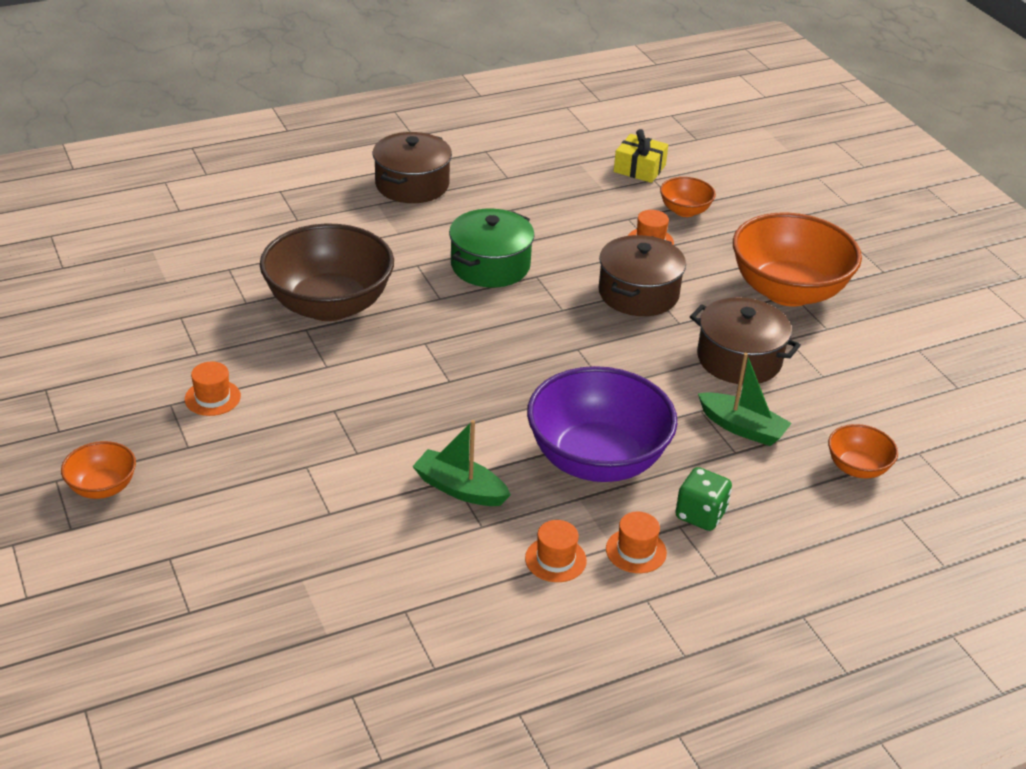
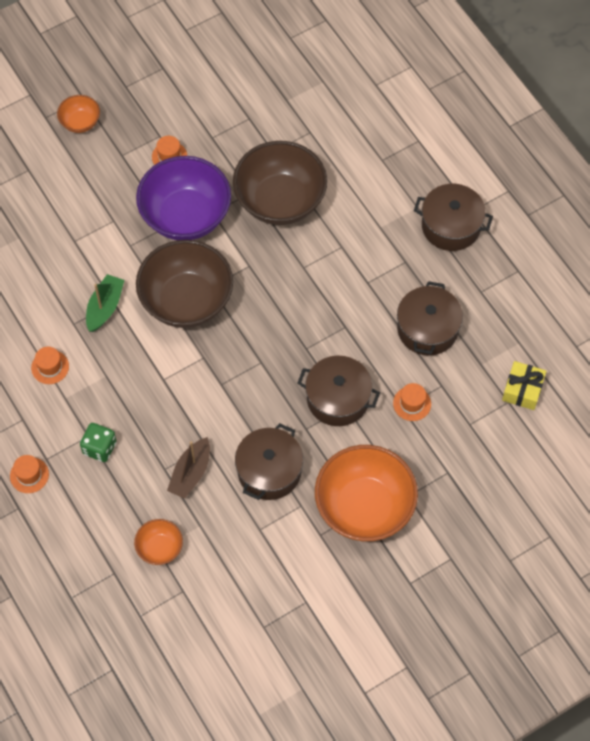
camera: 85 degrees right, 25 degrees up
green pot [449,209,535,288] -> none
purple bowl [527,366,677,482] -> purple bowl moved to [136,156,231,240]
orange hat [606,512,667,573] -> orange hat moved to [10,455,49,493]
orange bowl [660,177,716,217] -> none
green boat [698,353,792,446] -> brown boat [167,437,210,499]
none -> brown bowl [136,240,233,328]
none -> brown pot [397,281,463,356]

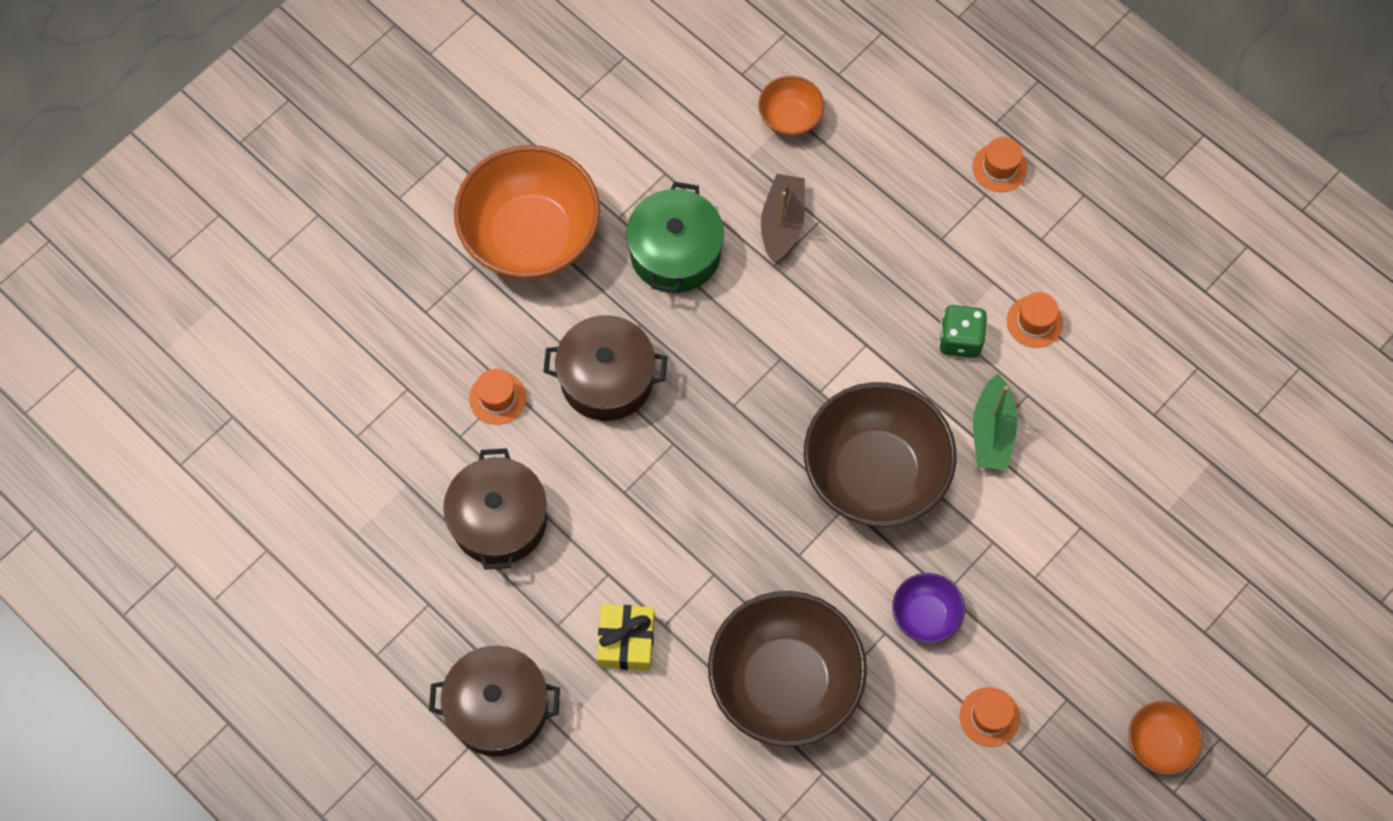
camera: 165 degrees right, 5 degrees up
green dice [80,423,117,462] -> green dice moved to [939,305,987,358]
purple bowl [136,156,231,240] -> purple bowl [892,573,965,643], size x0.47
brown pot [235,423,303,500] -> green pot [626,182,724,293]
yellow gift [502,361,546,410] -> yellow gift moved to [597,604,655,671]

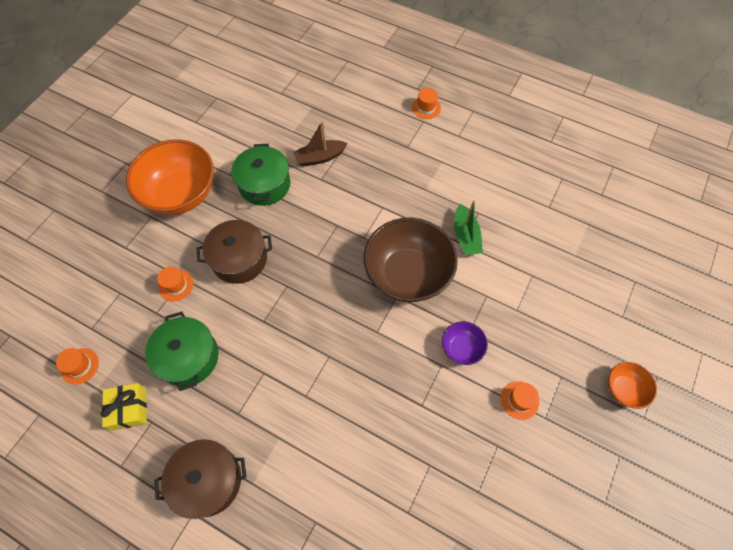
camera: 15 degrees left, 5 degrees down
brown pot [443,448,547,570] -> green pot [145,312,219,391]
yellow gift [597,604,655,671] -> yellow gift moved to [101,383,147,431]
brown bowl [708,591,867,747] -> none
orange bowl [758,76,825,136] -> none
brown boat [761,174,805,263] -> brown boat turned 105 degrees counterclockwise [293,121,348,167]
green dice [939,305,987,358] -> none
orange hat [1007,292,1063,348] -> orange hat moved to [56,348,99,385]

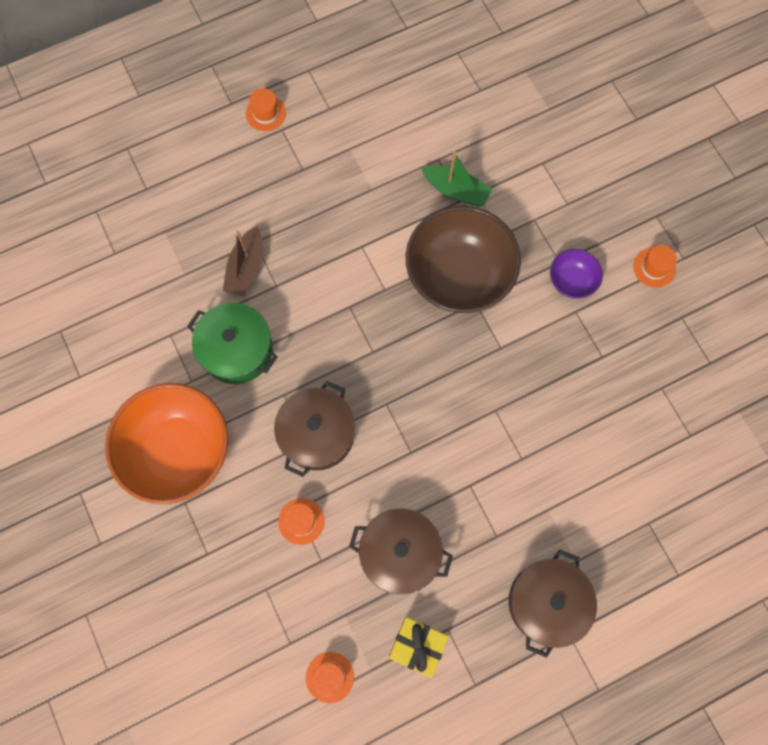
camera: 55 degrees left, 10 degrees up
green pot [145,312,219,391] -> brown pot [349,509,453,594]
orange bowl [608,362,657,409] -> none

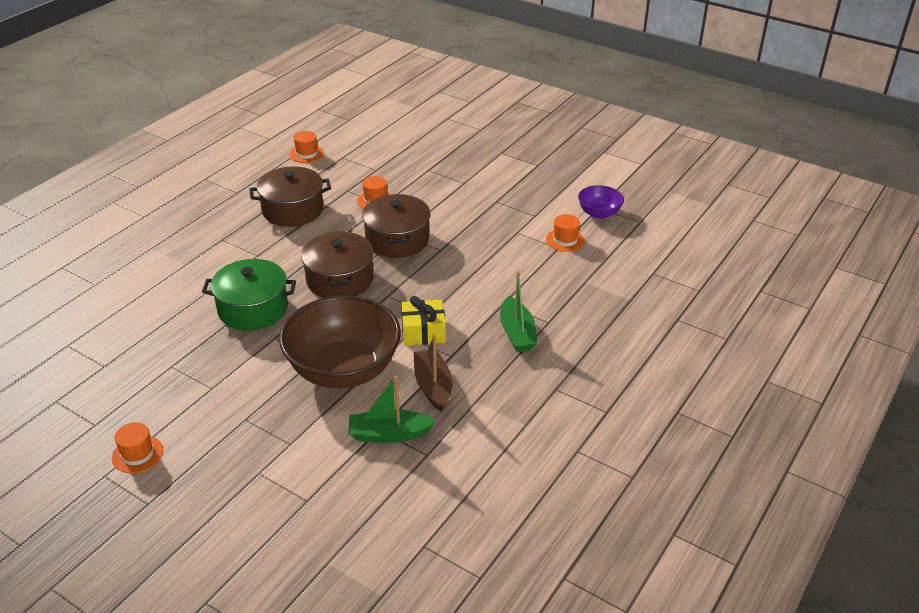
camera: 150 degrees right, 35 degrees down
orange bowl [105,383,228,504] -> none
green pot [187,303,278,384] -> green pot moved to [202,259,296,331]
brown boat [223,226,263,297] -> brown boat moved to [414,335,452,412]
orange hat [246,88,286,131] -> orange hat moved to [546,214,585,252]
yellow gift [389,617,449,678] -> yellow gift moved to [401,296,446,345]
brown pot [509,550,597,658] -> brown pot moved to [301,231,374,298]
purple bowl [550,249,603,298] -> purple bowl moved to [578,185,624,219]
none -> green boat [500,271,537,352]

